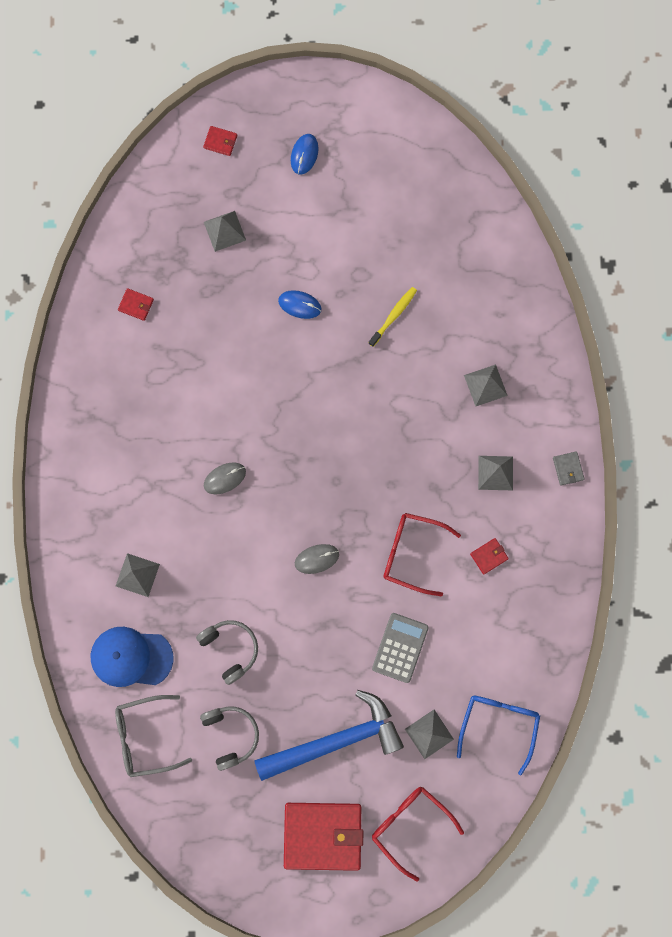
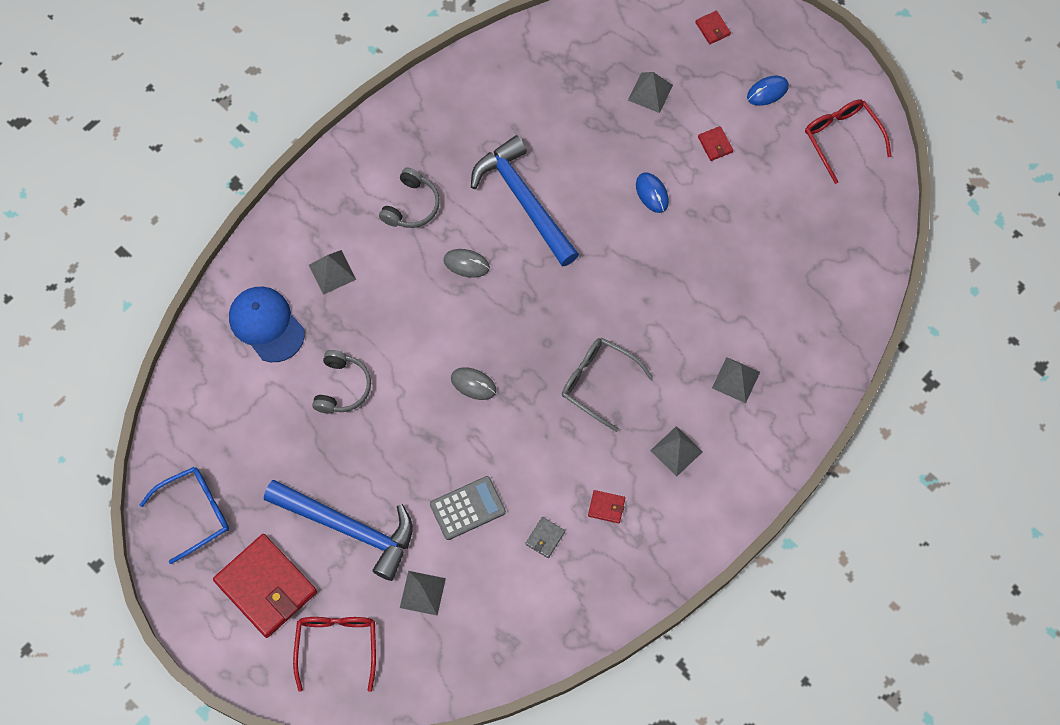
camera: 45 degrees right, 10 degrees down
grey glasses [115,695,192,777] -> grey glasses moved to [562,337,653,432]
red wallet [118,288,154,321] -> red wallet moved to [698,126,733,161]
grey headphones [200,706,259,771] -> grey headphones moved to [379,168,440,228]
yellow toothbrush [369,287,417,347] -> none
red glasses [383,513,461,596] -> red glasses moved to [805,100,892,184]
blue glasses [457,695,540,775] -> blue glasses moved to [140,467,229,564]
grey wallet [553,451,584,486] -> grey wallet moved to [525,517,565,558]
none -> blue hammer [471,135,579,266]

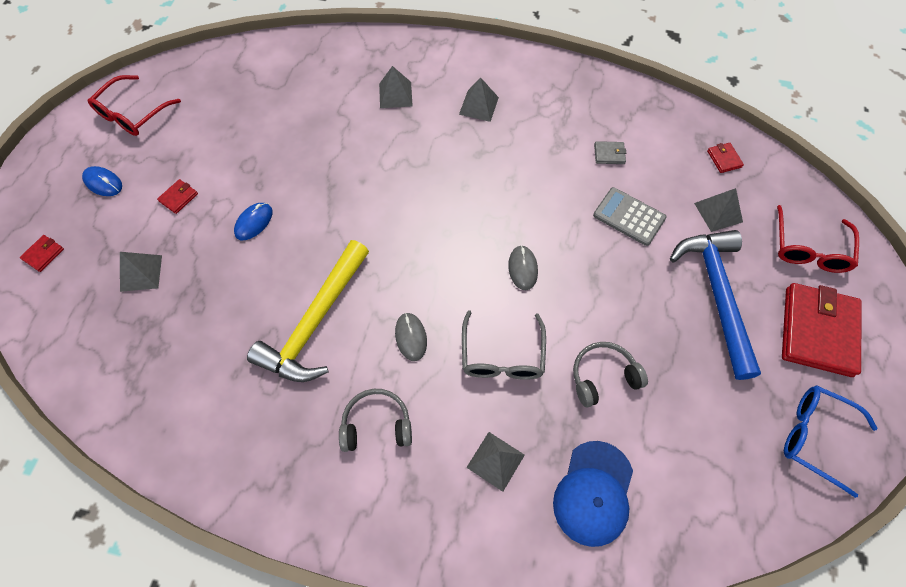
camera: 120 degrees left, 5 degrees down
red glasses [293,617,376,692] -> red glasses turned 45 degrees counterclockwise [777,205,859,273]
blue hammer [471,135,579,266] -> yellow hammer [247,240,369,382]
grey glasses [562,337,653,432] -> grey glasses moved to [462,310,546,380]
red wallet [588,490,625,524] -> red wallet moved to [707,143,744,173]

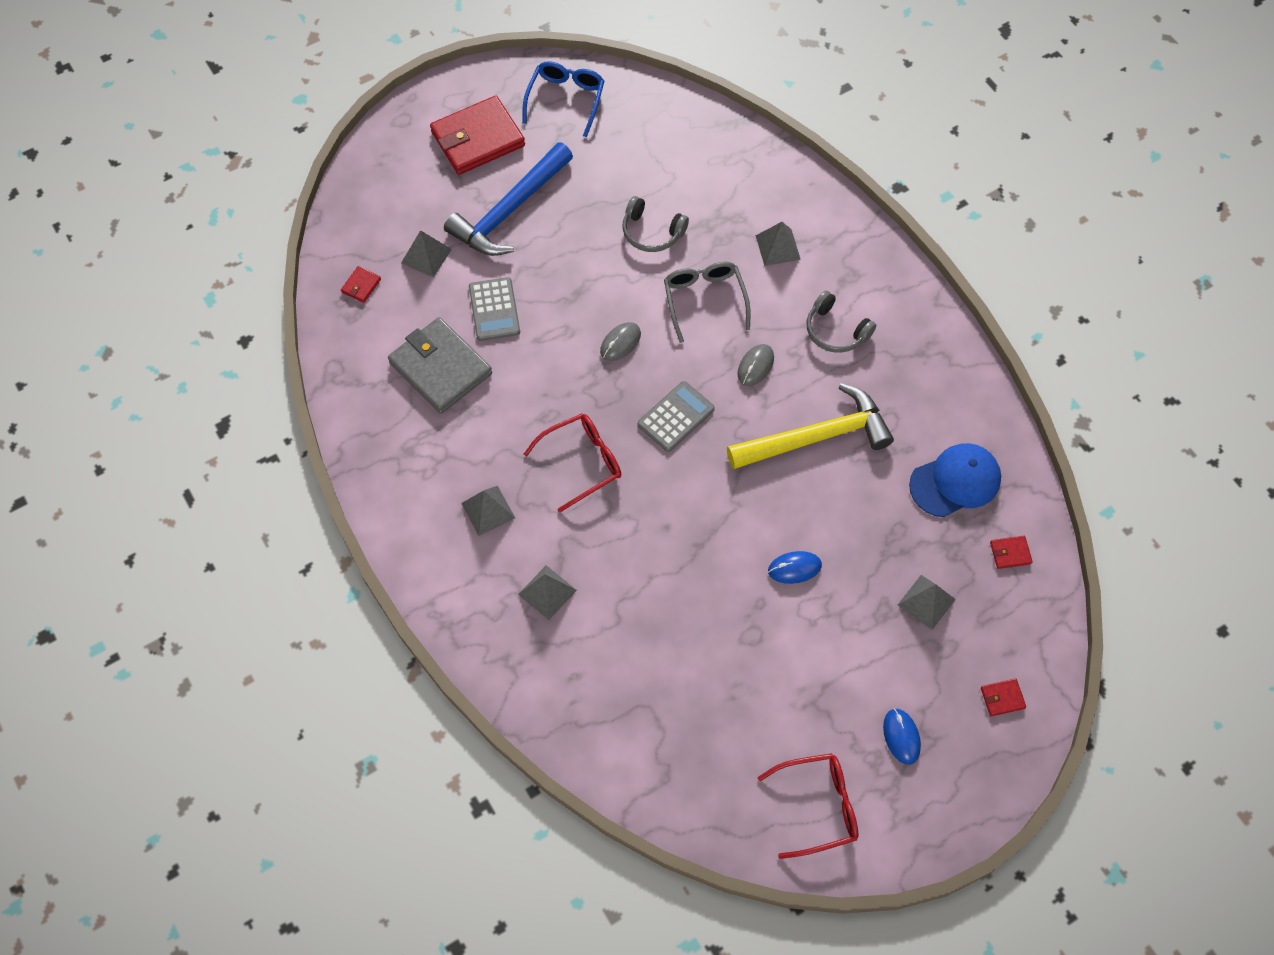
camera: 135 degrees left, 0 degrees up
red wallet [157,179,198,214] -> red wallet moved to [990,536,1033,569]
grey glasses [462,310,546,380] -> grey glasses turned 60 degrees counterclockwise [664,261,750,343]
blue cap [553,441,633,547] -> blue cap moved to [909,443,1001,517]
grey wallet [594,141,626,164] -> grey wallet [388,317,492,414], size x2.45
red glasses [777,205,859,273] -> red glasses moved to [524,413,621,513]
blue glasses [784,385,878,498] -> blue glasses turned 150 degrees counterclockwise [522,61,604,138]
none -> grey calculator [638,381,715,452]

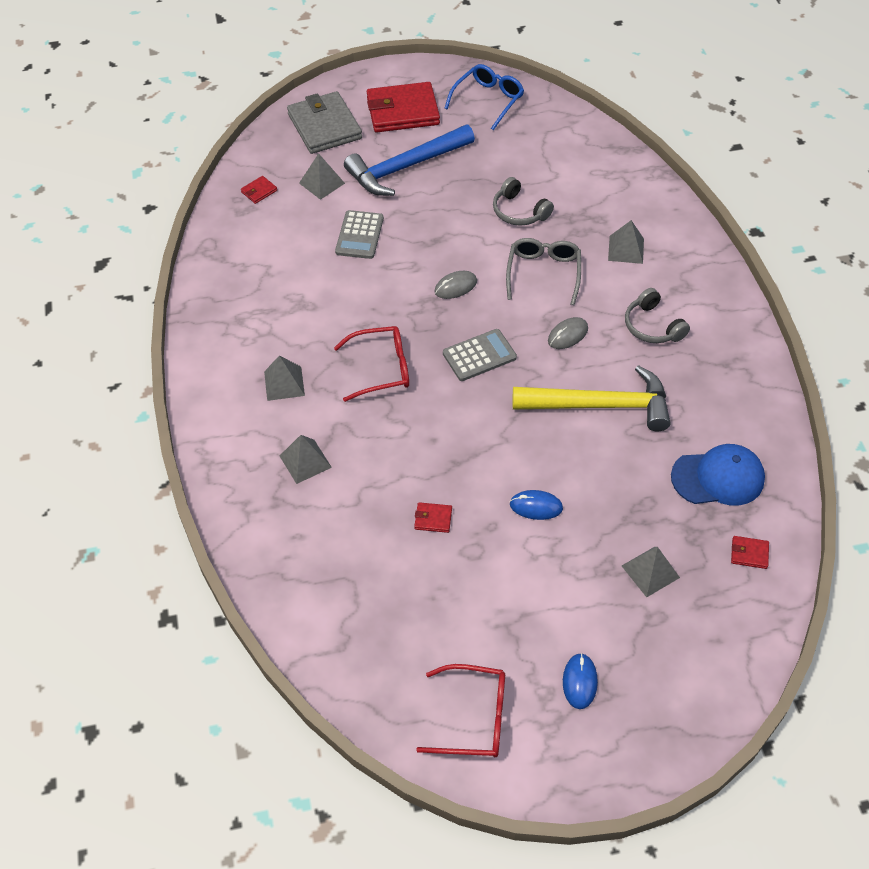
camera: 20 degrees right, 10 degrees down
grey wallet [388,317,492,414] -> grey wallet moved to [287,91,362,154]
red wallet [981,678,1026,716] -> red wallet moved to [414,502,452,533]

